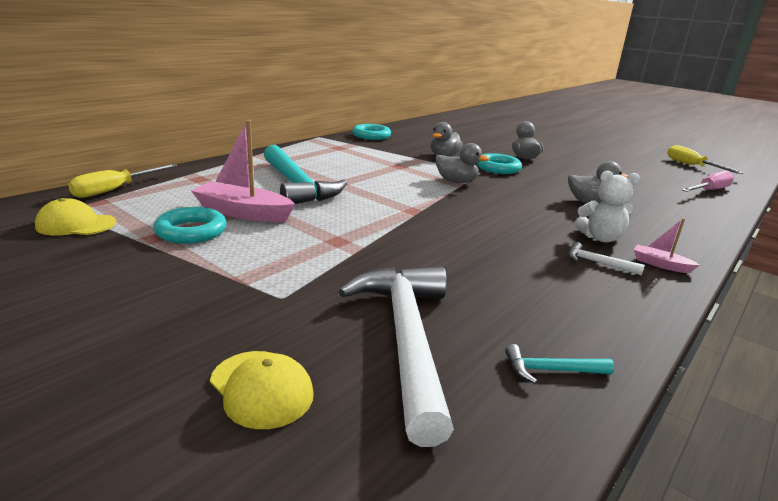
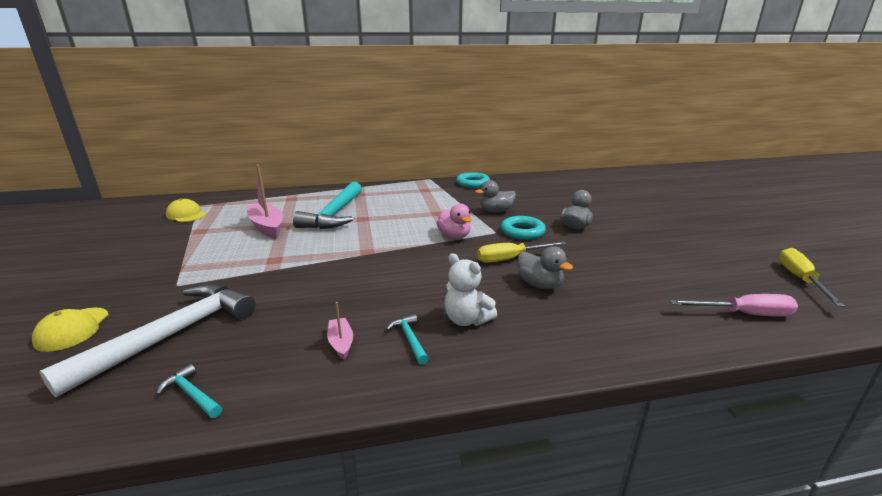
camera: 40 degrees right, 0 degrees up
yellow screwdriver [68,164,177,198] -> yellow screwdriver moved to [477,241,567,263]
turquoise ring [154,207,227,244] -> none
grey duck [435,143,489,183] -> pink duck [436,203,472,239]
white hammer [568,242,645,276] -> turquoise hammer [386,314,429,365]
pink boat [634,218,699,273] -> pink boat moved to [327,302,353,360]

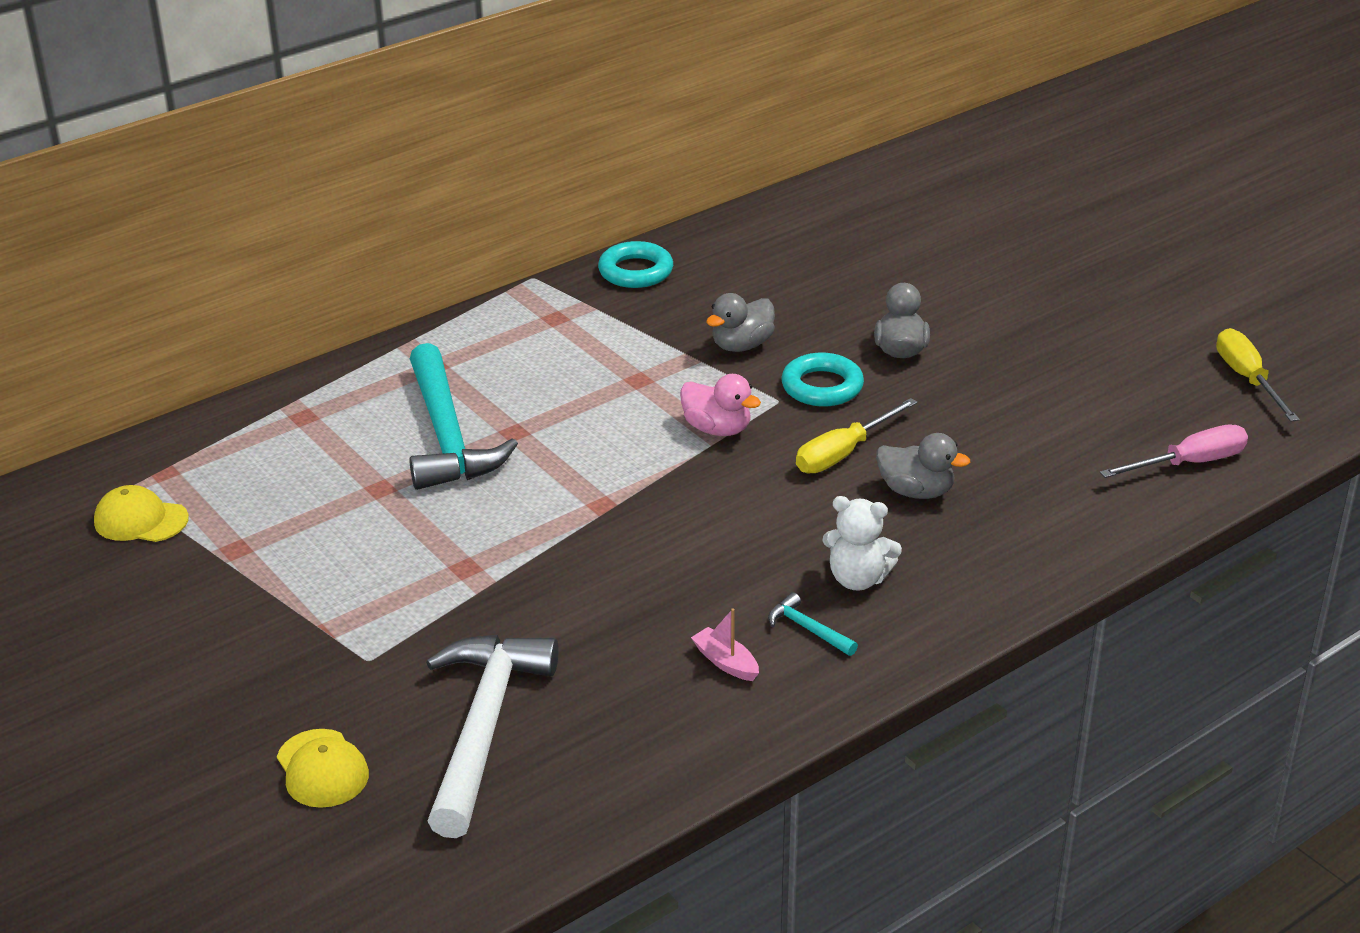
camera: 25 degrees left, 10 degrees up
turquoise hammer [156,364,222,418] -> none
pink boat [246,165,283,238] -> none

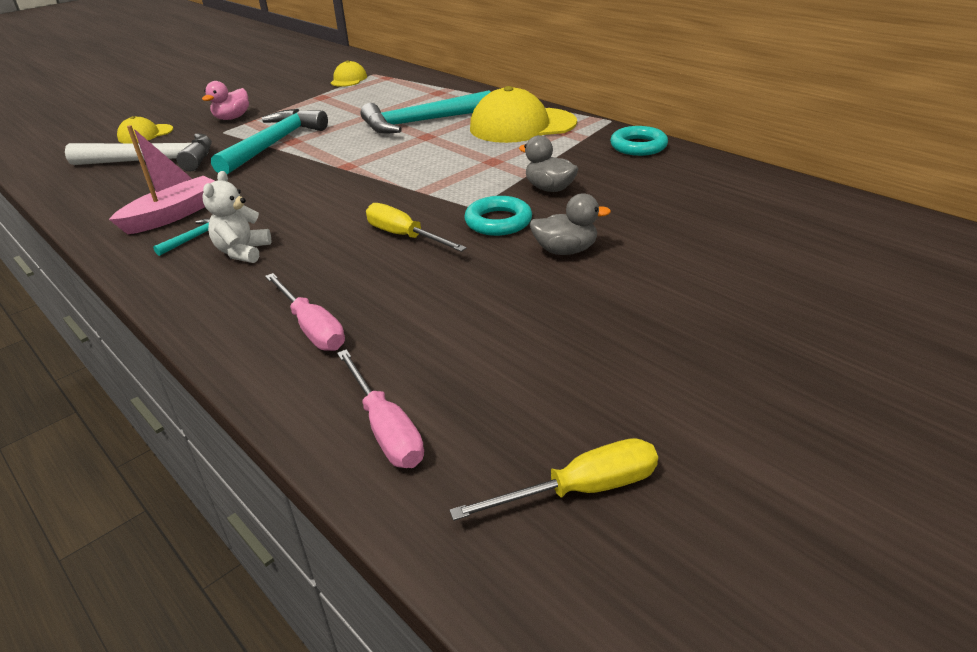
camera: 85 degrees right, 0 degrees up
pink duck [680,374,761,436] -> pink duck moved to [202,81,249,120]
pink boat [691,608,759,681] -> pink boat [109,125,215,235], size x1.98
grey duck [876,433,970,499] -> none
none -> turquoise hammer [211,109,328,175]
none -> pink screwdriver [265,273,345,351]
none -> yellow cap [470,86,577,143]

